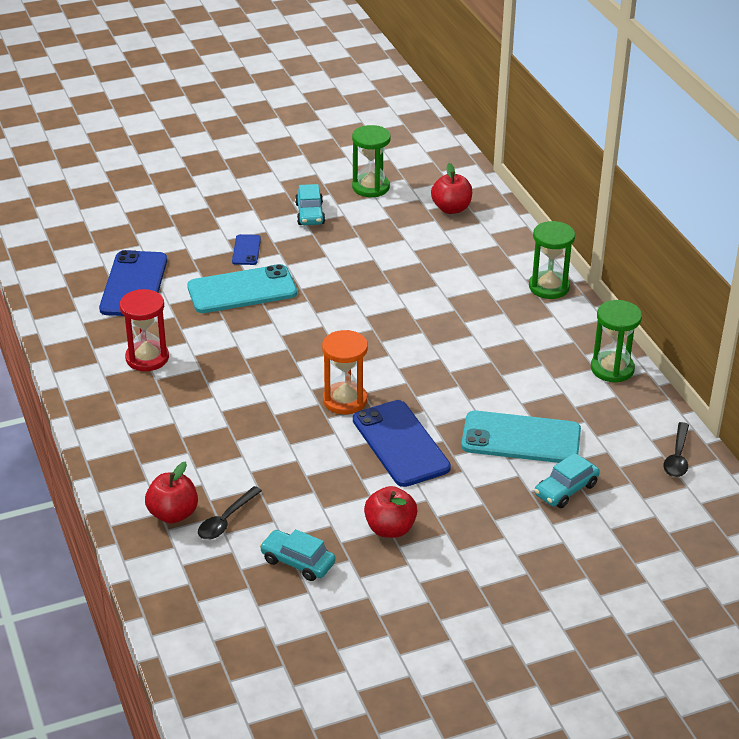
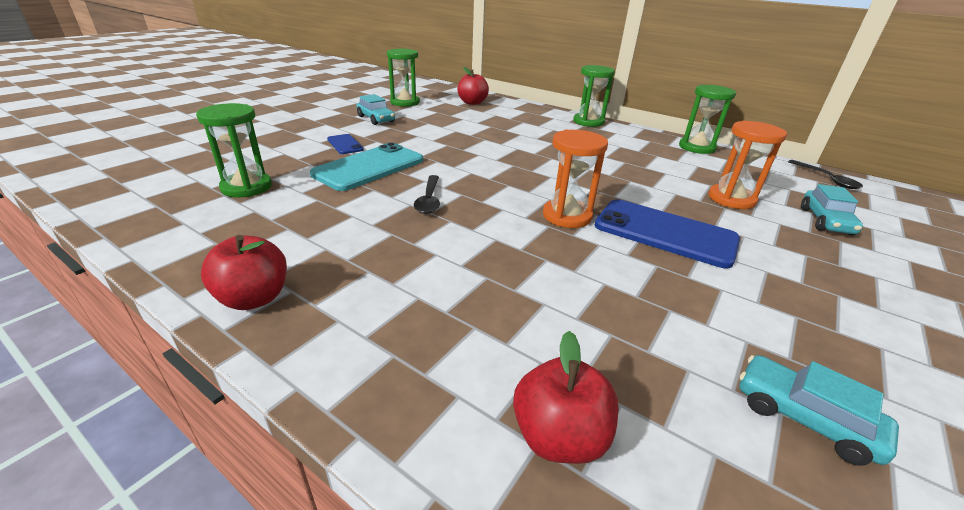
camera: 35 degrees left, 5 degrees down
blue phone [99,250,167,316] -> green hourglass [196,103,272,197]
red hourglass [120,289,169,371] -> none
black spoon [198,486,262,540] -> black spoon moved to [414,175,440,214]
turquoise car [259,529,335,581] -> turquoise car turned 45 degrees clockwise [739,355,899,466]
red apple [364,486,418,538] -> red apple moved to [201,235,287,310]
turquoise phone [461,411,581,463] -> orange hourglass [709,121,787,209]

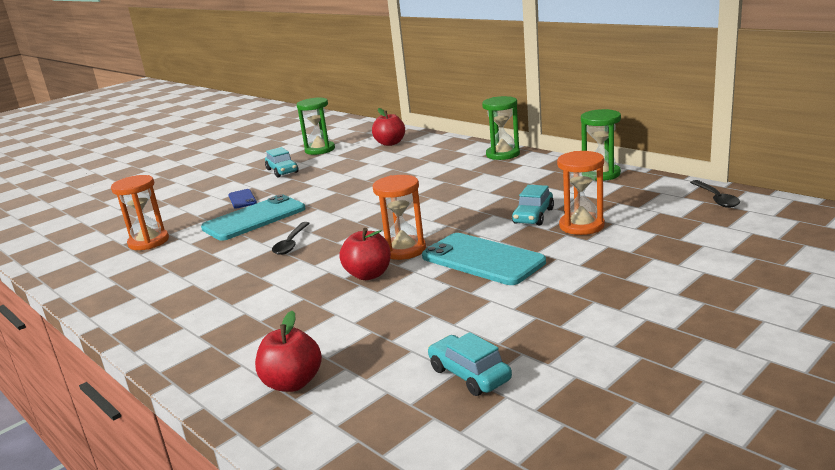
camera: 15 degrees right, 10 degrees down
green hourglass [196,103,272,197] -> orange hourglass [111,175,169,250]
red apple [201,235,287,310] -> red apple moved to [339,228,391,280]
blue phone [595,199,740,268] -> turquoise phone [422,233,546,285]
turquoise car [801,184,863,235] -> turquoise car moved to [512,185,554,225]

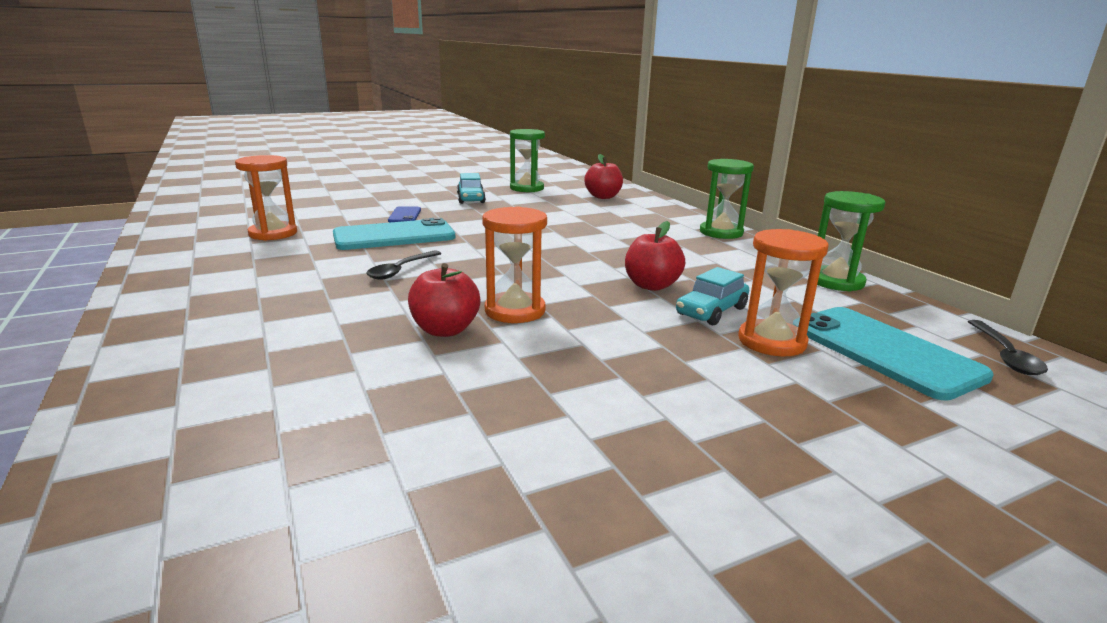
camera: 15 degrees right, 0 degrees up
red apple [255,311,322,392] -> red apple moved to [625,221,685,291]
turquoise phone [422,233,546,285] -> turquoise phone moved to [807,307,994,401]
turquoise car [428,332,512,396] -> none

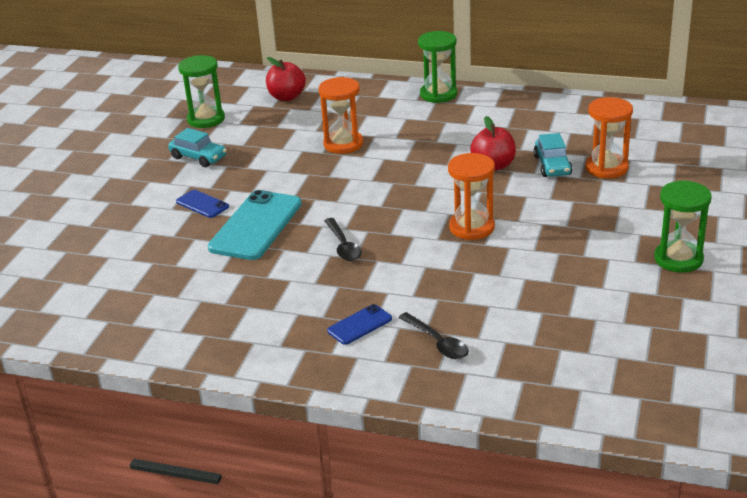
camera: 45 degrees left, 10 degrees up
orange hourglass [235,155,297,241] -> orange hourglass moved to [318,77,363,154]
red apple [408,263,480,337] -> none
turquoise phone [807,307,994,401] -> none
green hourglass [817,191,885,292] -> green hourglass moved to [654,180,711,273]
black spoon [968,320,1048,375] -> black spoon moved to [398,312,469,359]
none -> blue phone [327,304,392,345]

